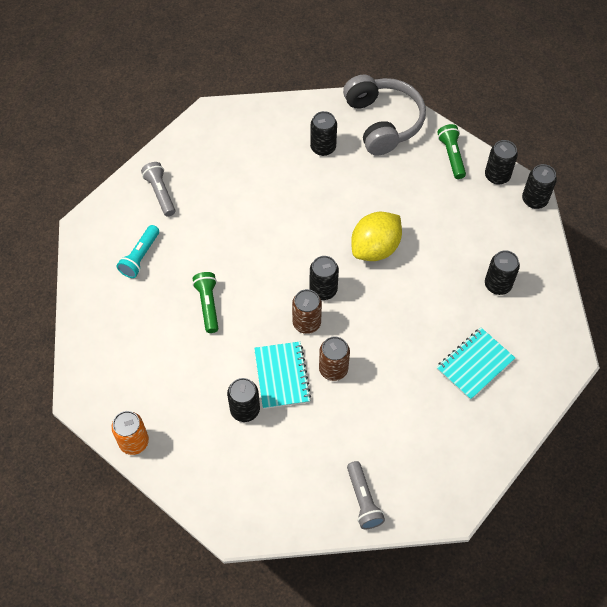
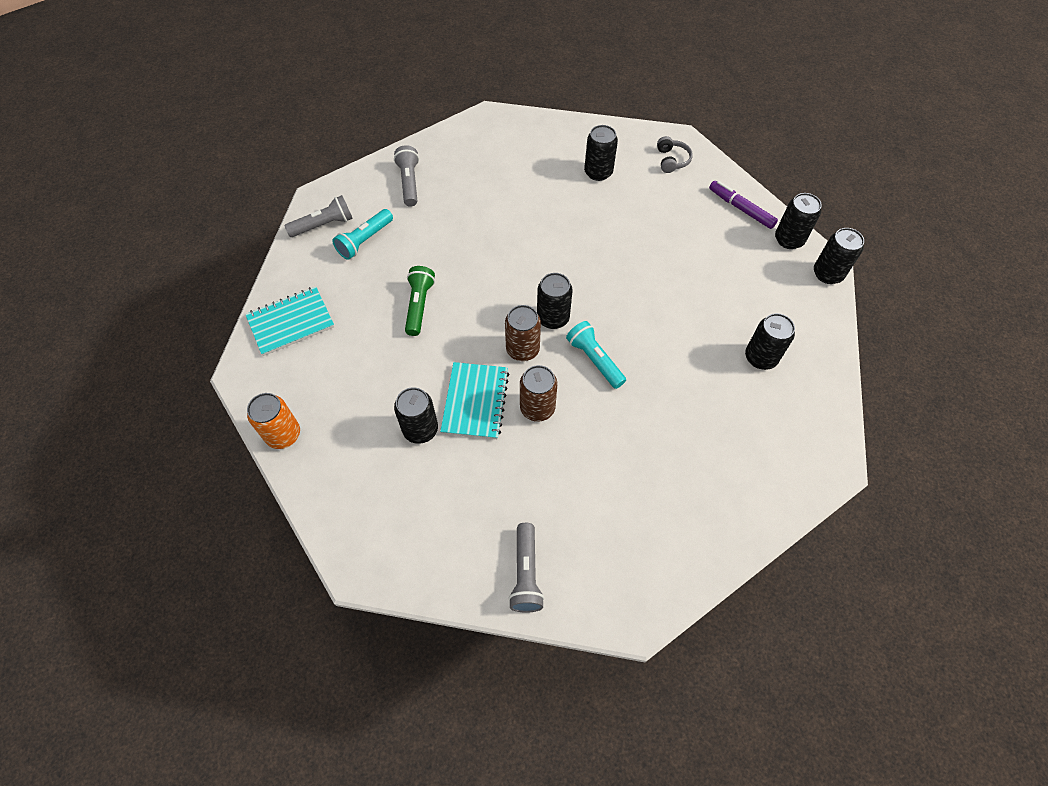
camera: 15 degrees right, 0 degrees up
grey headphones [343,75,426,155] -> grey headphones [657,136,693,173], size x0.41
yellow lemon [351,212,402,261] -> none
turquoise notebook [436,328,515,400] -> turquoise notebook moved to [245,287,334,356]
green flashlight [437,124,466,179] -> purple marker [709,181,778,229]
none -> grey flashlight [284,195,353,237]
none -> turquoise flashlight [566,321,626,389]

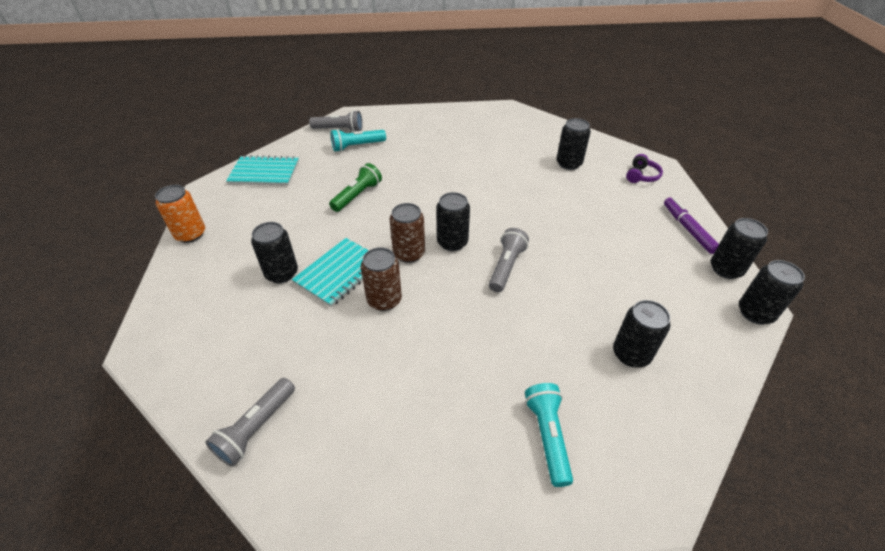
camera: 30 degrees right, 15 degrees down
grey flashlight [394,145,419,207] -> grey flashlight moved to [489,228,529,292]
turquoise flashlight [566,321,626,389] -> turquoise flashlight moved to [525,383,573,487]
grey headphones [657,136,693,173] -> purple headphones [626,154,663,183]

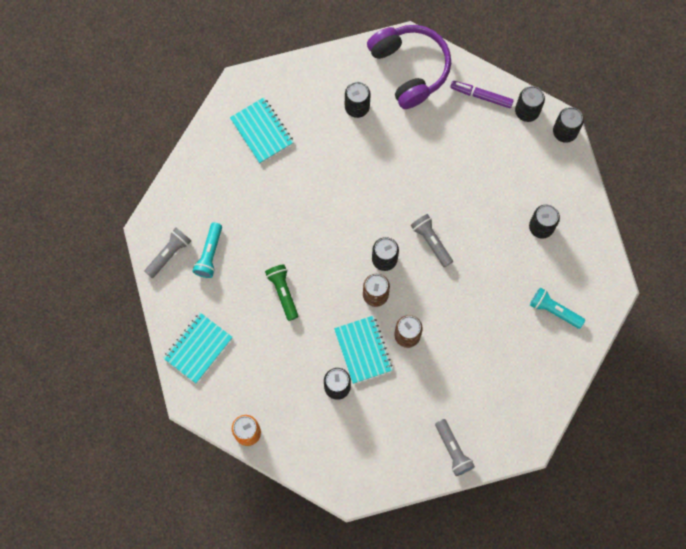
camera: 55 degrees left, 30 degrees up
purple headphones [626,154,663,183] -> purple headphones [367,25,451,109], size x2.45
none -> turquoise notebook [230,97,294,163]

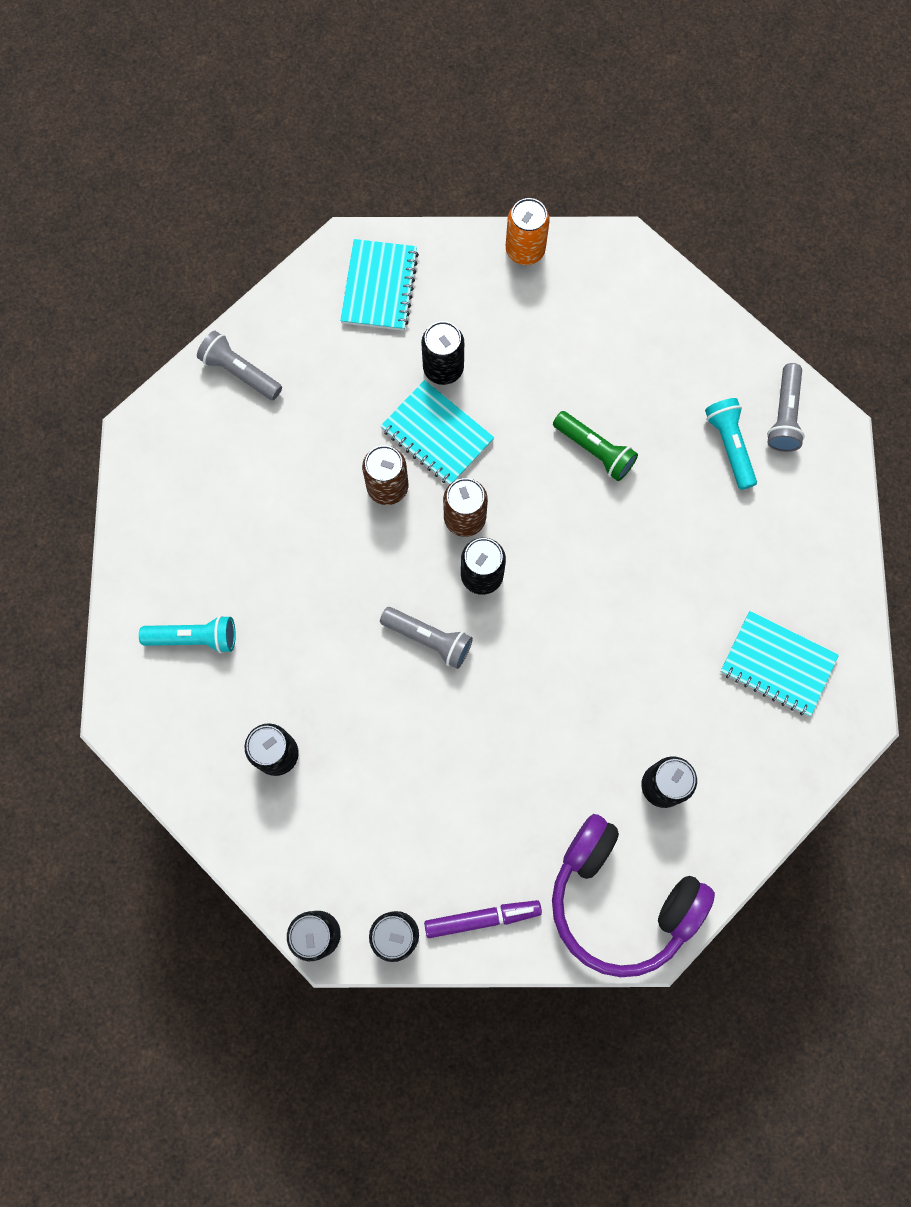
camera: 150 degrees right, 0 degrees up
turquoise notebook [163,313,233,383] -> turquoise notebook moved to [340,239,419,331]

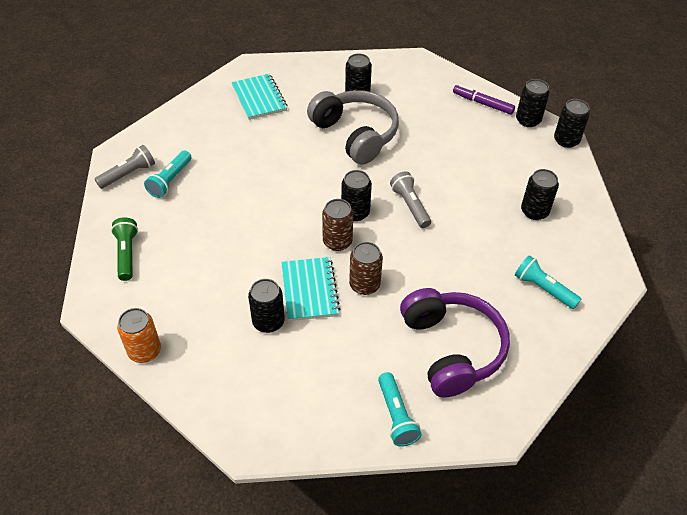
camera: 140 degrees left, 25 degrees down
grey flashlight [197,331,282,400] -> turquoise flashlight [378,372,421,447]
turquoise notebook [340,239,419,331] -> none
purple headphones [552,814,715,977] -> purple headphones moved to [400,288,510,398]
green flashlight [553,411,638,481] -> green flashlight moved to [111,217,138,281]
none -> grey headphones [307,90,399,165]

